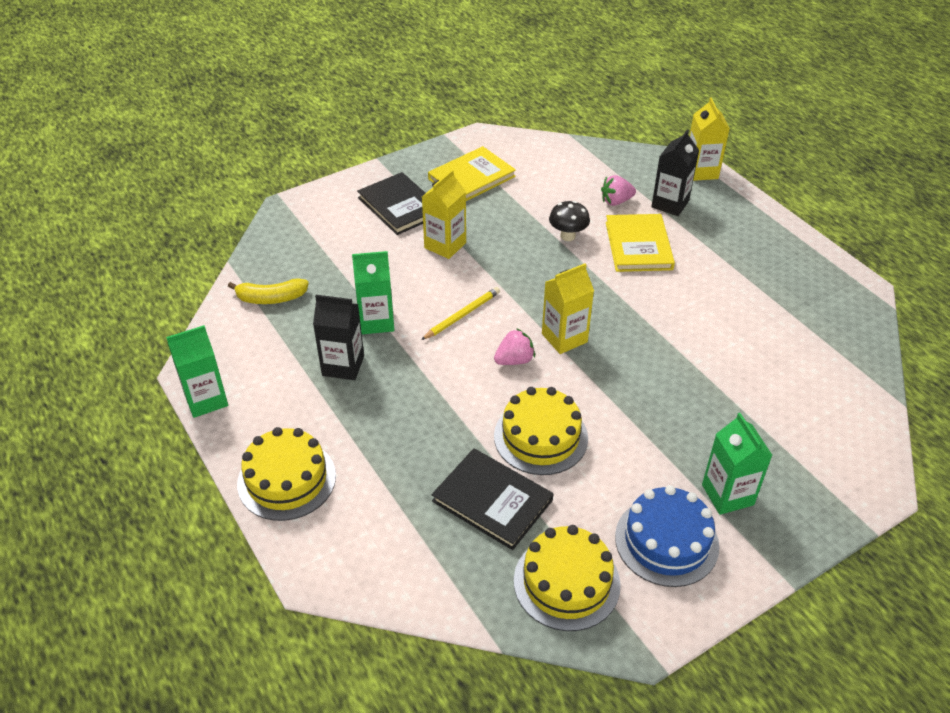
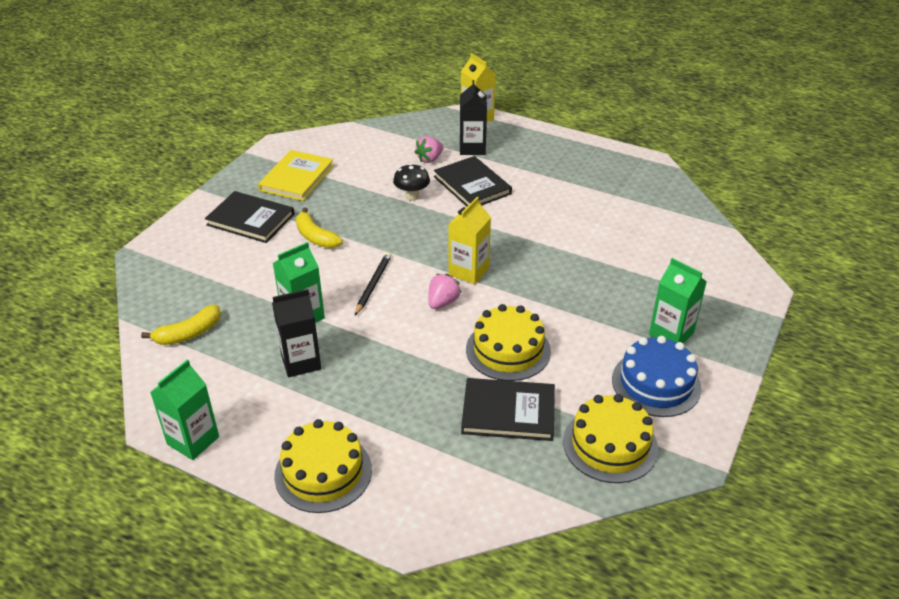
camera: 30 degrees left, 5 degrees down
yellow pencil [421,287,500,340] -> black pencil [355,252,391,315]
yellow carton [422,170,466,259] -> yellow banana [296,207,343,248]
yellow book [606,214,675,272] -> black book [434,156,512,207]

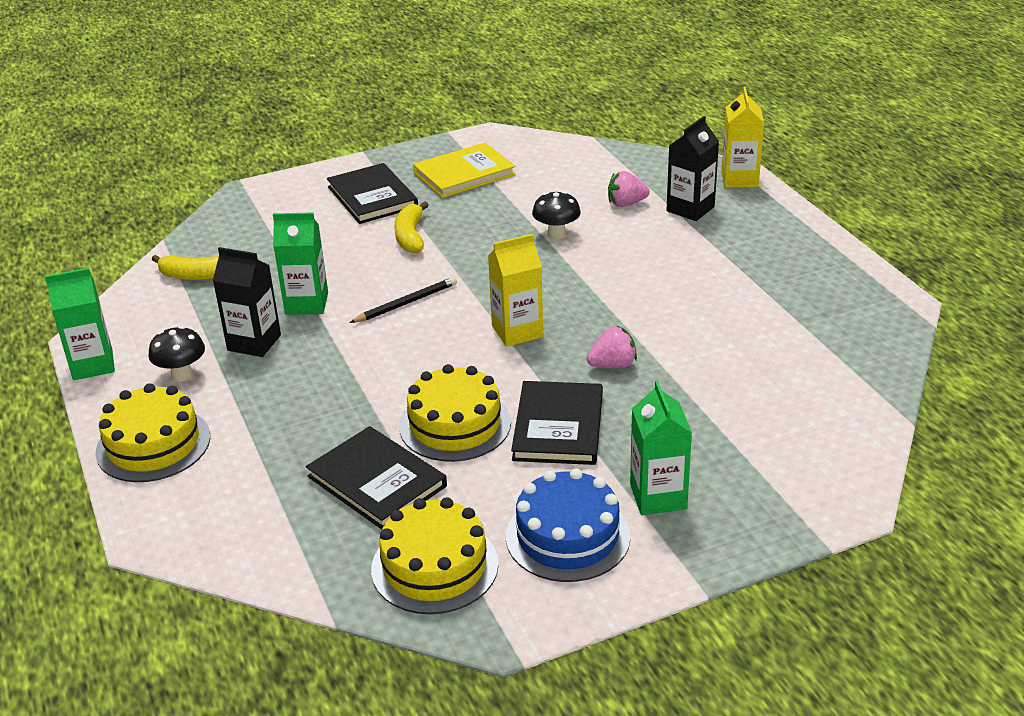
camera: 40 degrees right, 5 degrees down
pink strawberry [428,274,461,309] -> pink strawberry moved to [587,326,637,368]
black book [434,156,512,207] -> black book moved to [511,381,603,465]
none -> black mushroom [148,326,205,382]

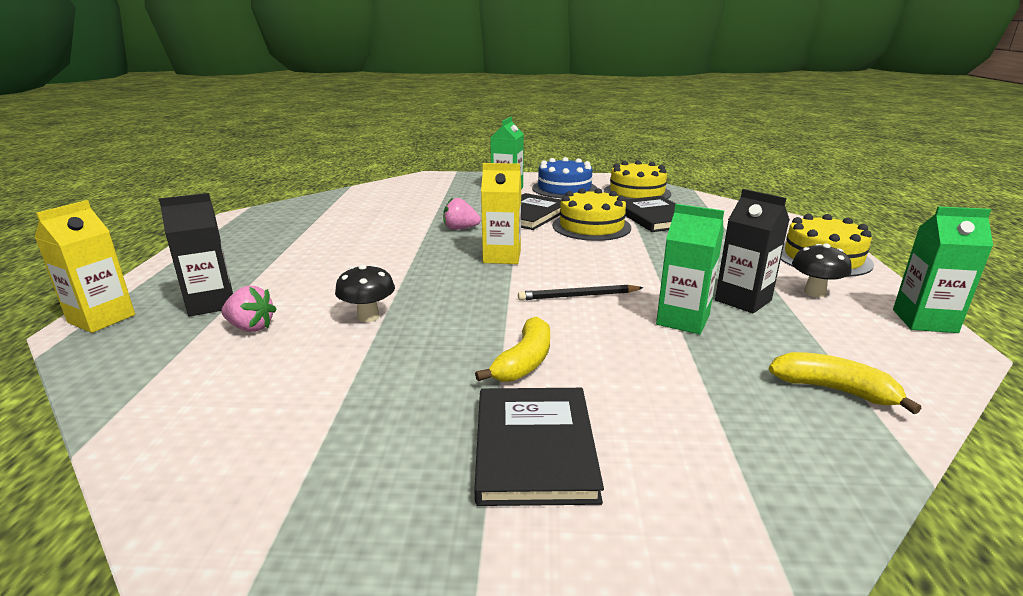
camera: 155 degrees left, 10 degrees down
yellow book [413,142,516,198] -> none

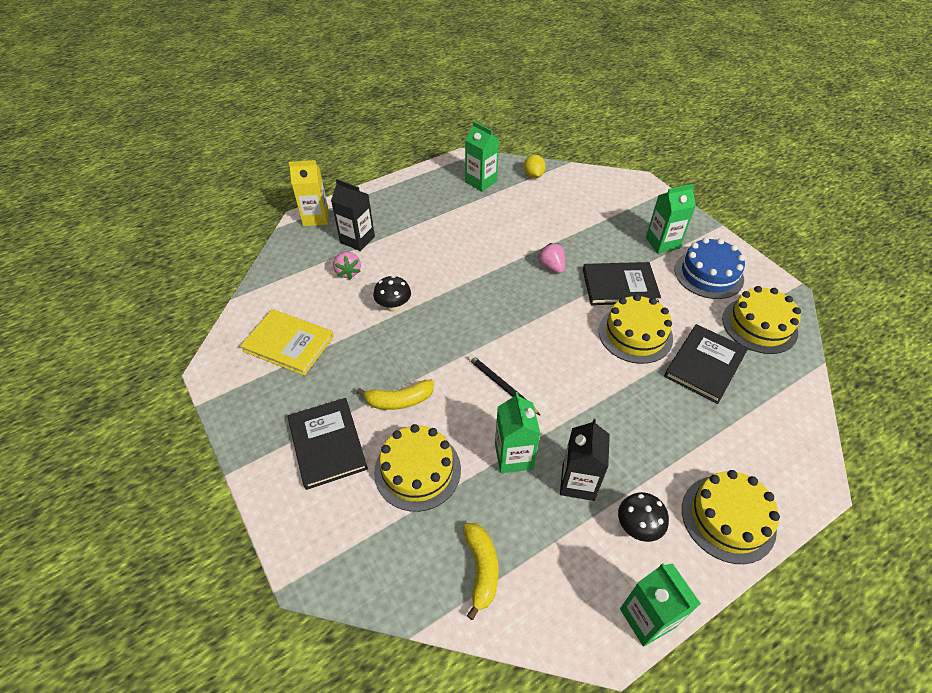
camera: 55 degrees right, 25 degrees up
black book [474,388,604,506] -> black book turned 75 degrees counterclockwise [288,398,368,490]
yellow carton [481,163,521,264] -> none
none -> yellow book [240,309,334,376]
none -> yellow cake [374,424,461,512]
none -> green carton [465,121,499,192]
none -> yellow lemon [524,154,546,178]

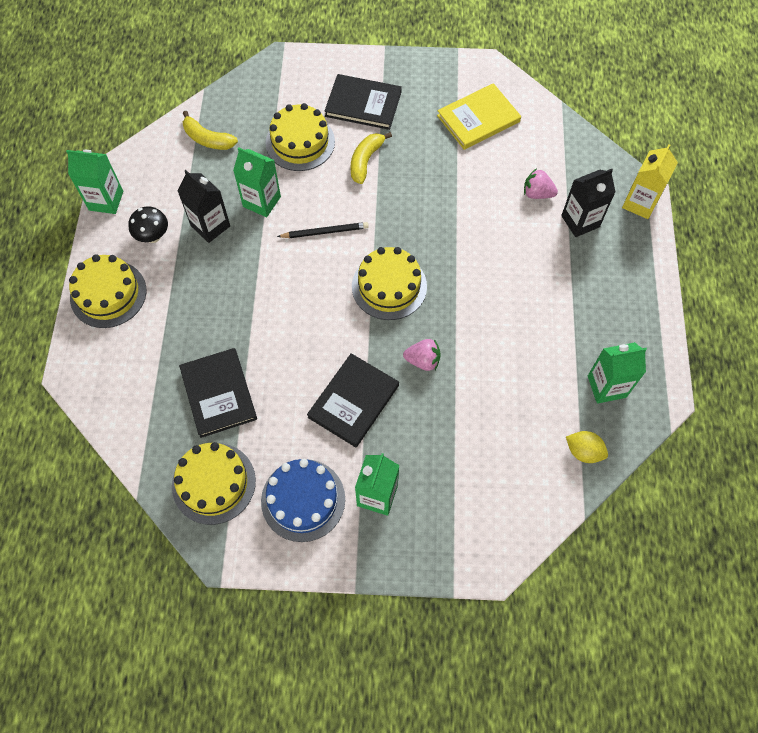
camera: 125 degrees right, 15 degrees up
black mushroom [373,276,411,312] -> none
yellow cake [599,294,673,364] -> yellow cake moved to [352,247,427,320]

